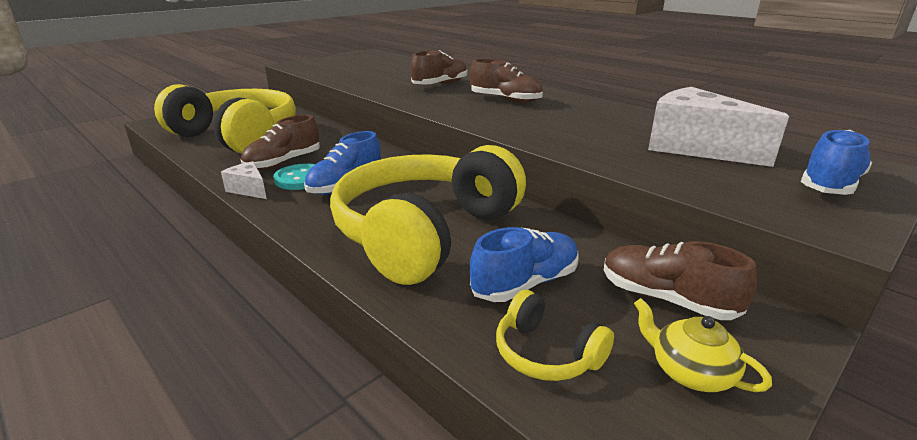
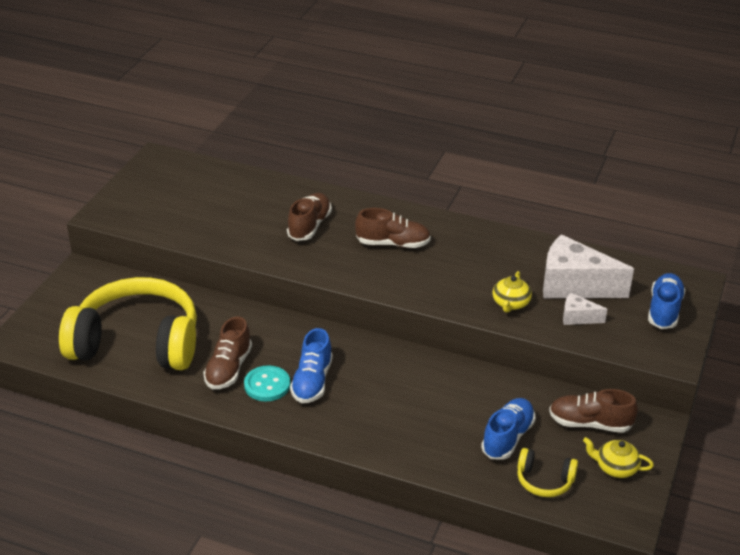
camera: 25 degrees left, 10 degrees up
white cheese [221,161,267,199] -> white cheese moved to [563,293,607,325]
yellow headphones [330,145,526,285] -> none
none -> yellow teapot [492,271,532,313]

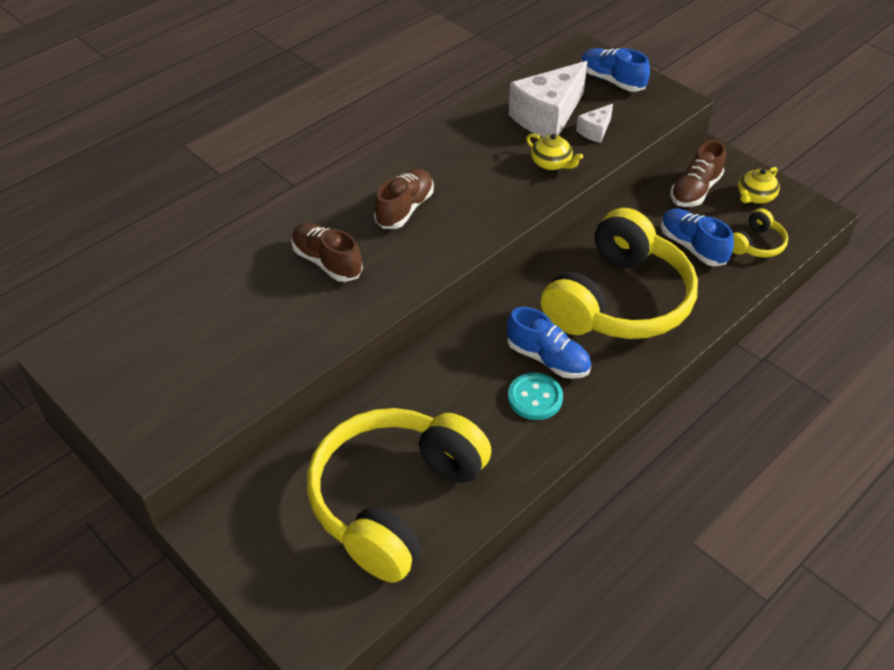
camera: 65 degrees left, 10 degrees up
brown shoe [203,317,252,389] -> none
none -> yellow headphones [541,208,698,339]

